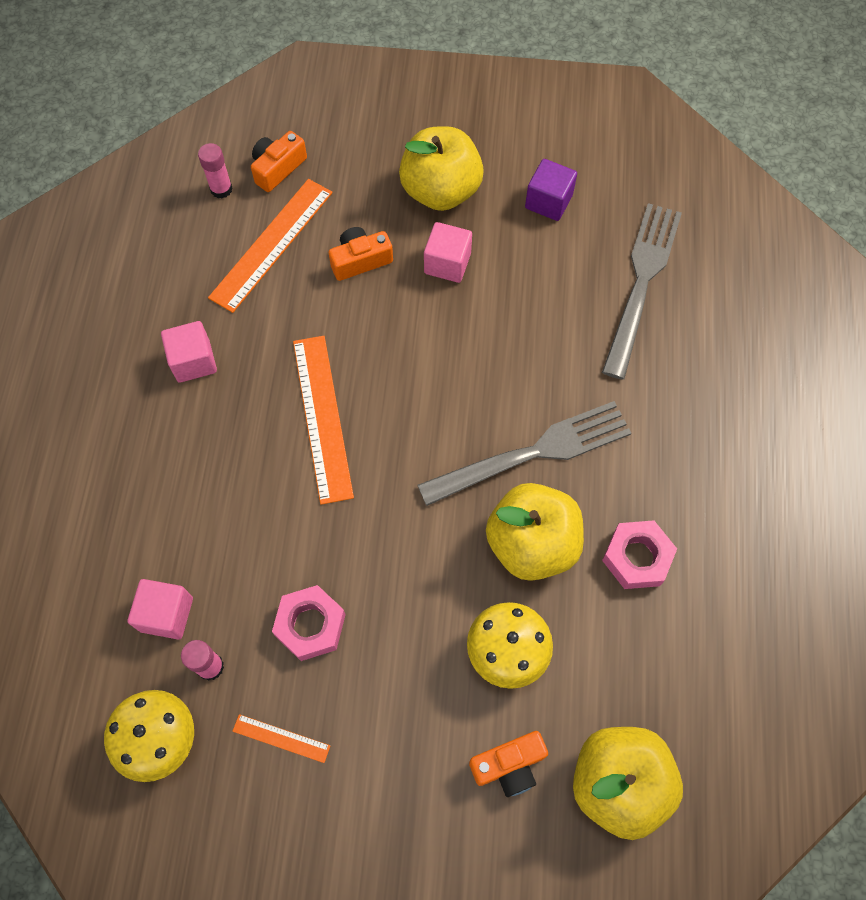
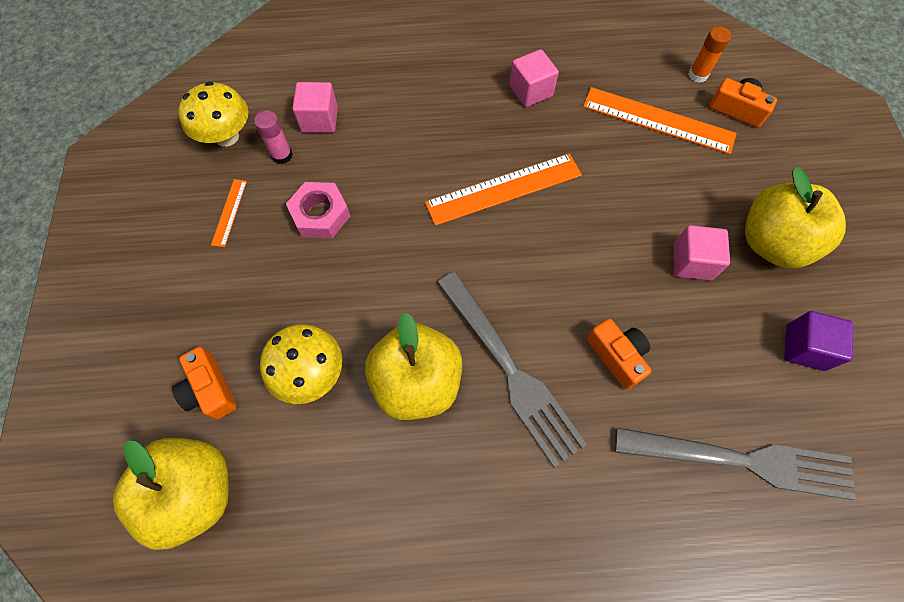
camera: 80 degrees right, 0 degrees up
pink glue stick [198,143,233,198] -> orange glue stick [688,26,731,82]
orange camera [329,227,393,281] -> orange camera moved to [587,319,652,390]
pink nut [602,520,677,589] -> none

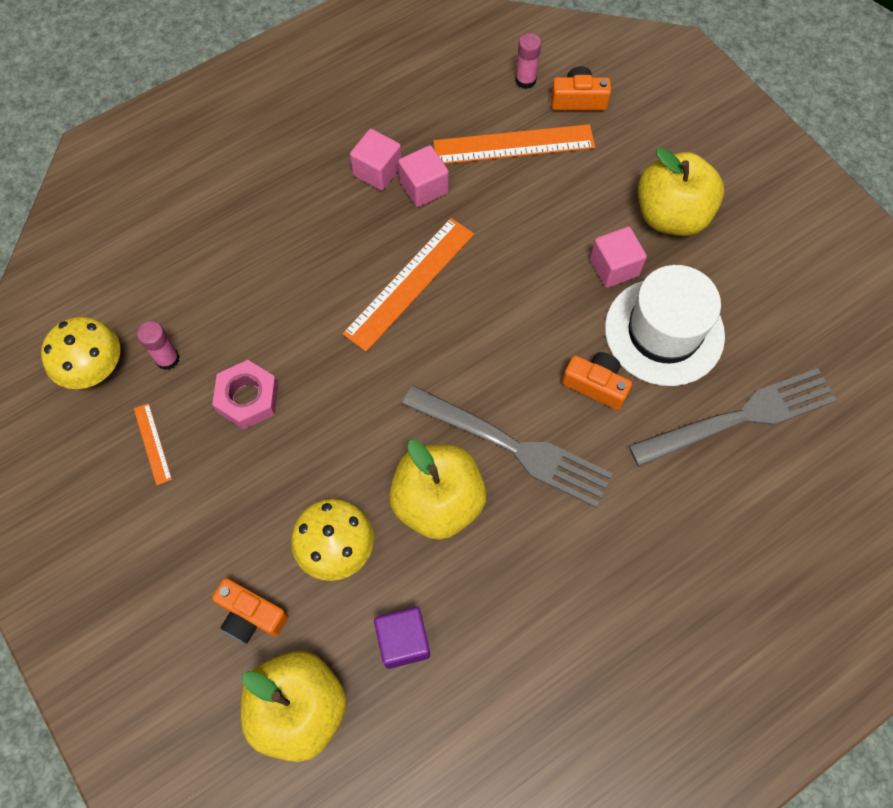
camera: 30 degrees left, 0 degrees up
pink cube [292,82,338,133] -> pink cube moved to [398,145,449,207]
orange glue stick [688,26,731,82] -> pink glue stick [515,33,541,89]
purple cube [784,311,853,371] -> purple cube moved to [374,607,430,669]
none -> white hat [605,265,725,386]

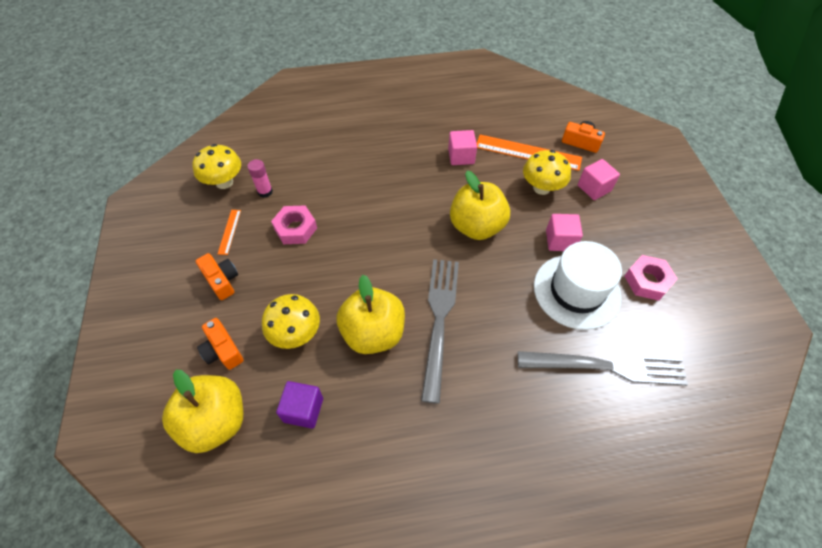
camera: 25 degrees right, 10 degrees down
orange ruler [342,218,474,352] -> none
pink cube [350,129,402,191] -> pink cube moved to [578,159,620,200]
grey fork [402,385,613,508] -> grey fork turned 135 degrees counterclockwise [421,259,459,404]
pink glue stick [515,33,541,89] -> none
orange camera [562,352,632,410] -> orange camera moved to [196,253,238,300]
yellow apple [638,147,724,236] -> yellow apple moved to [450,171,510,240]
none -> yellow mushroom [523,150,571,195]
none -> pink nut [624,255,678,301]

